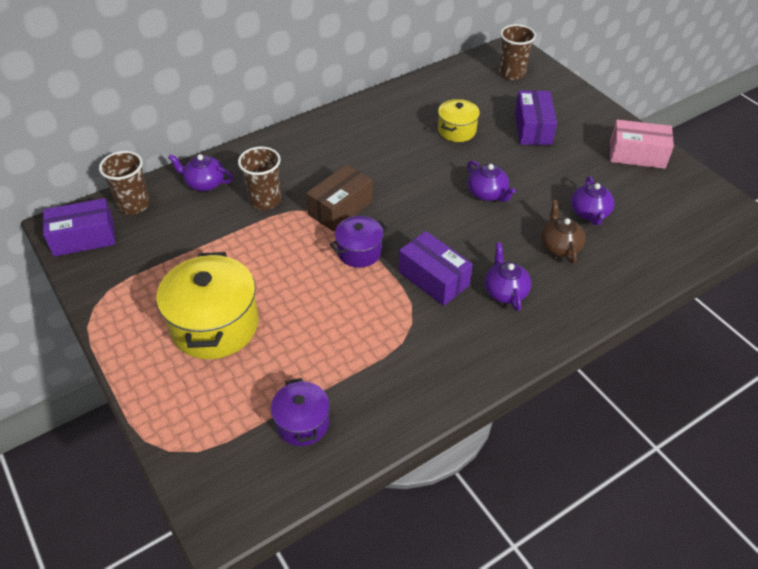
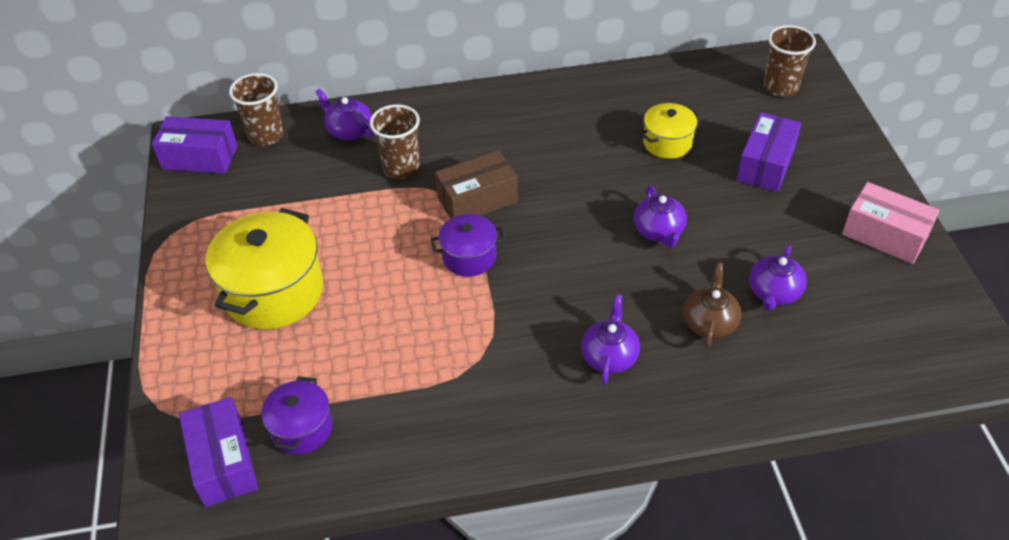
camera: 25 degrees right, 0 degrees up
purple box [399,231,473,306] -> purple box moved to [179,397,258,507]

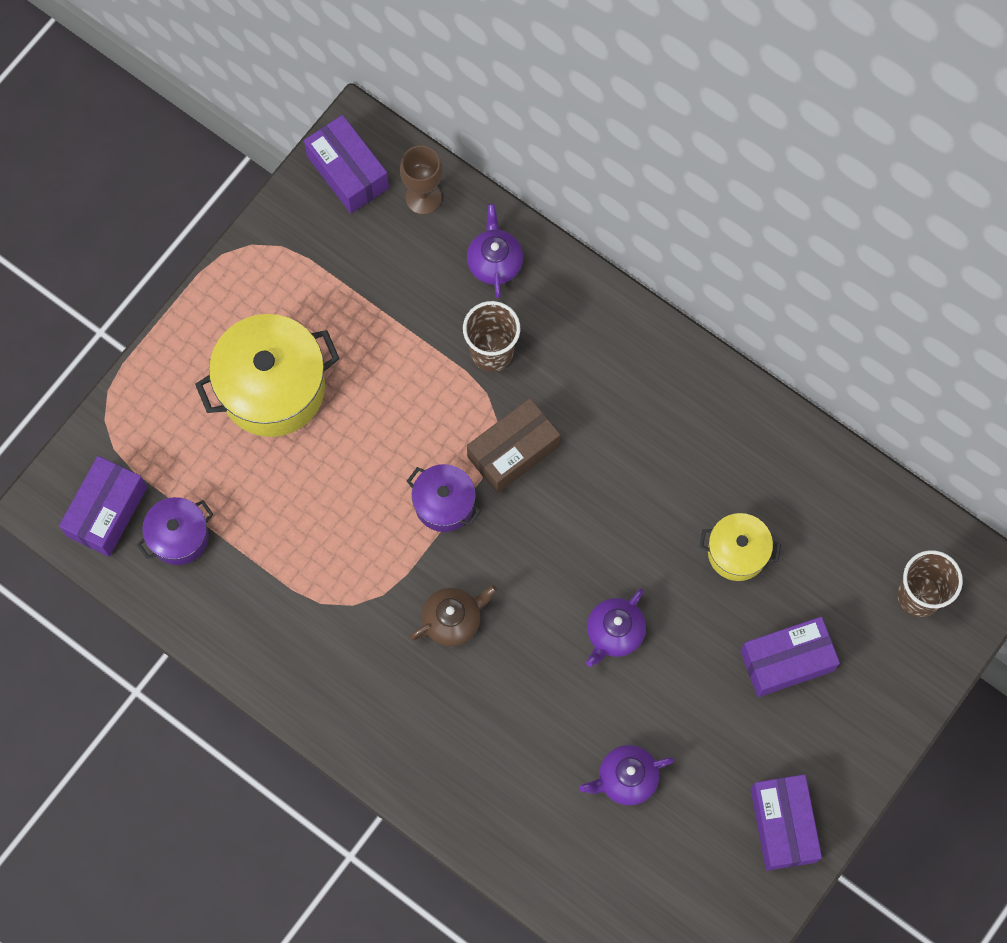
camera: 45 degrees right, 25 degrees up
brown cup [229,73,284,146] -> brown goblet [400,145,442,215]
brown box [435,150,518,219] -> brown box turned 60 degrees counterclockwise [467,398,560,493]
purple teapot [581,295,640,385] -> none
brown teapot [684,262,742,349] -> brown teapot moved to [410,585,497,646]
pink box [842,182,940,264] -> purple box [751,774,822,871]

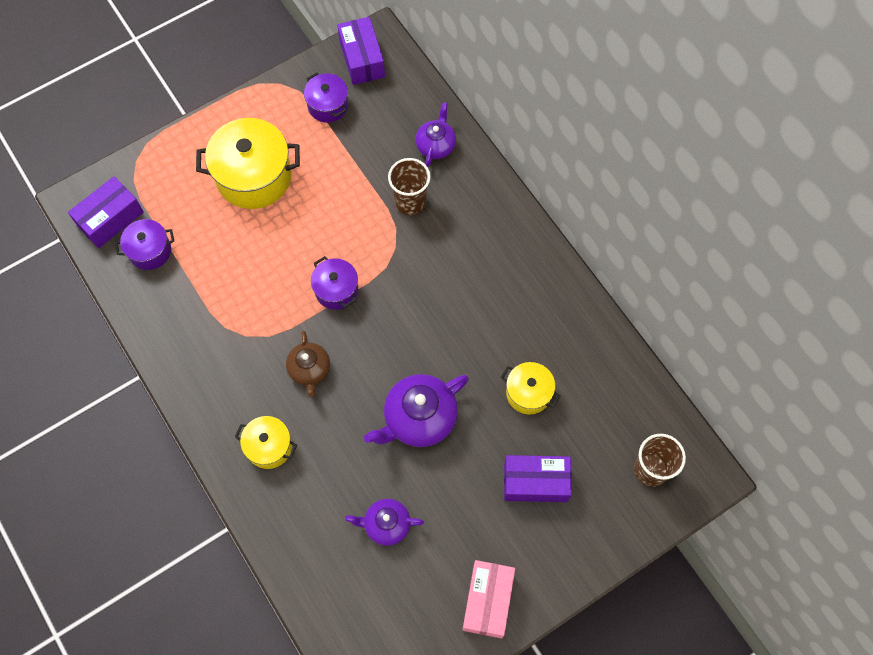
camera: 20 degrees right, 5 degrees down
brown goblet [400,145,442,215] -> none
brown teapot [410,585,497,646] -> brown teapot turned 90 degrees clockwise [286,331,330,397]
brown box [467,398,560,493] -> none
purple teapot [586,589,646,667] -> purple teapot [364,374,469,447], size x1.63
purple box [751,774,822,871] -> pink box [462,560,515,639]
none -> yellow pot [235,416,297,469]
none -> purple pot [304,72,348,123]

